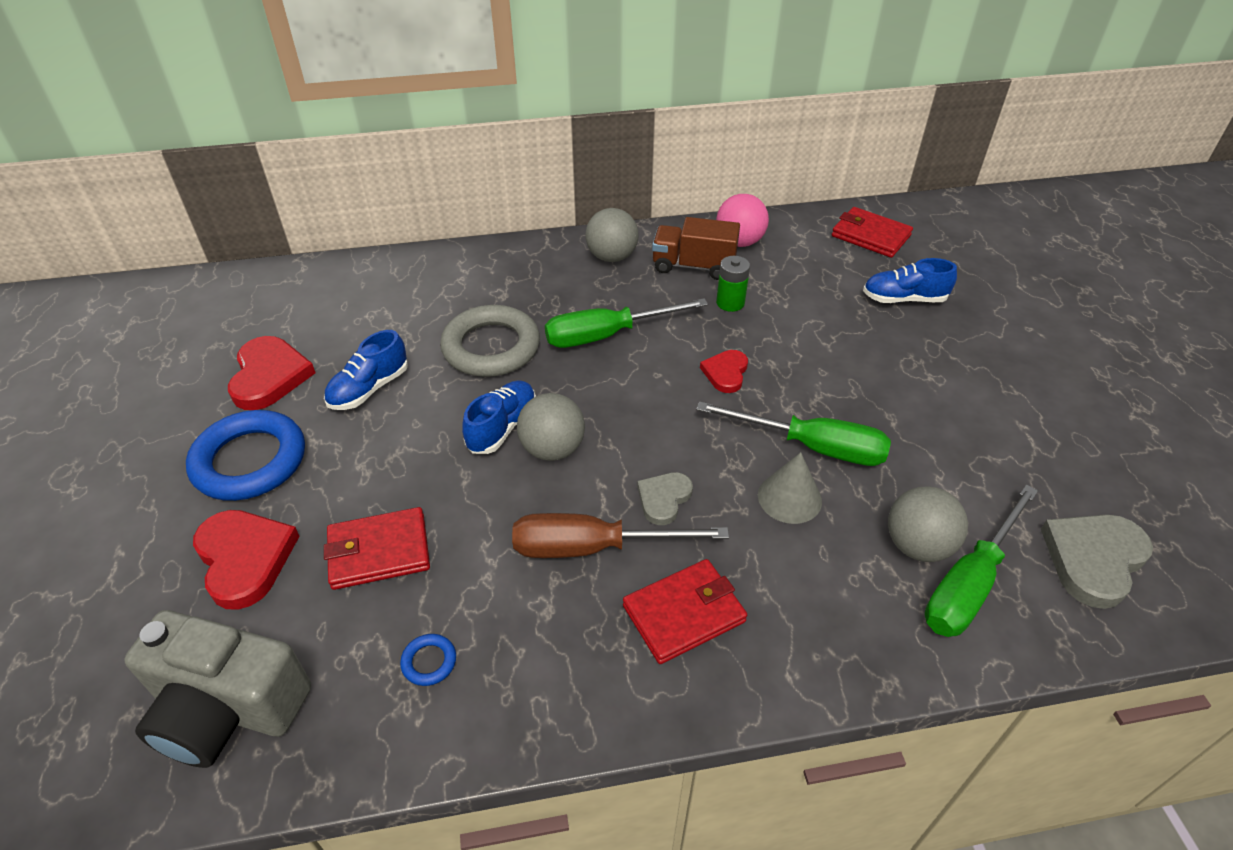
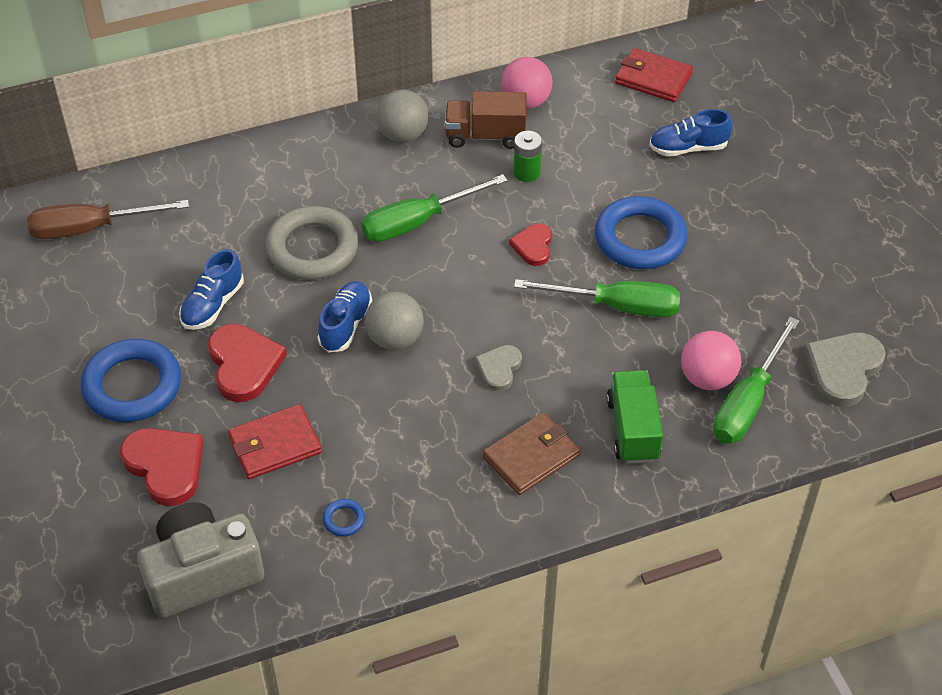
camera: 10 degrees left, 5 degrees up
grey camera [124,610,311,768] -> grey camera turned 150 degrees clockwise [137,502,264,618]
red heart [228,336,316,410] -> red heart moved to [208,324,287,402]
brown screwdriver [512,513,729,558] -> brown screwdriver moved to [27,200,189,239]
red wallet [623,559,747,664] -> brown wallet [483,412,580,495]
grey cone [758,452,822,524] -> none
grey ball [888,486,968,562] -> pink ball [681,331,741,390]
none -> blue ring [595,196,688,269]
none -> green truck [606,370,663,464]

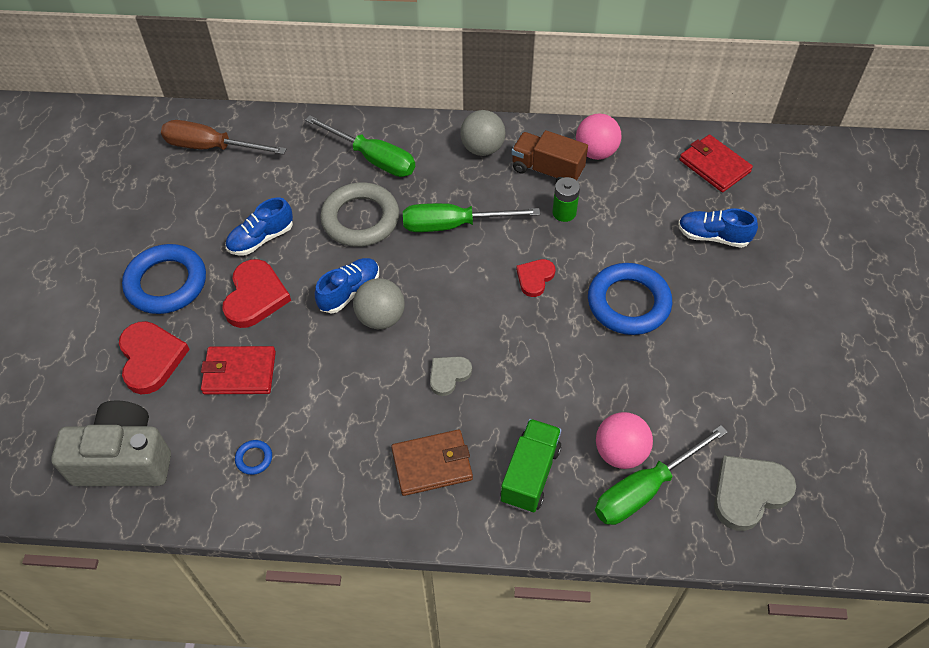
camera: 25 degrees right, 5 degrees up
green screwdriver [514,279,680,318] -> green screwdriver moved to [305,116,415,177]

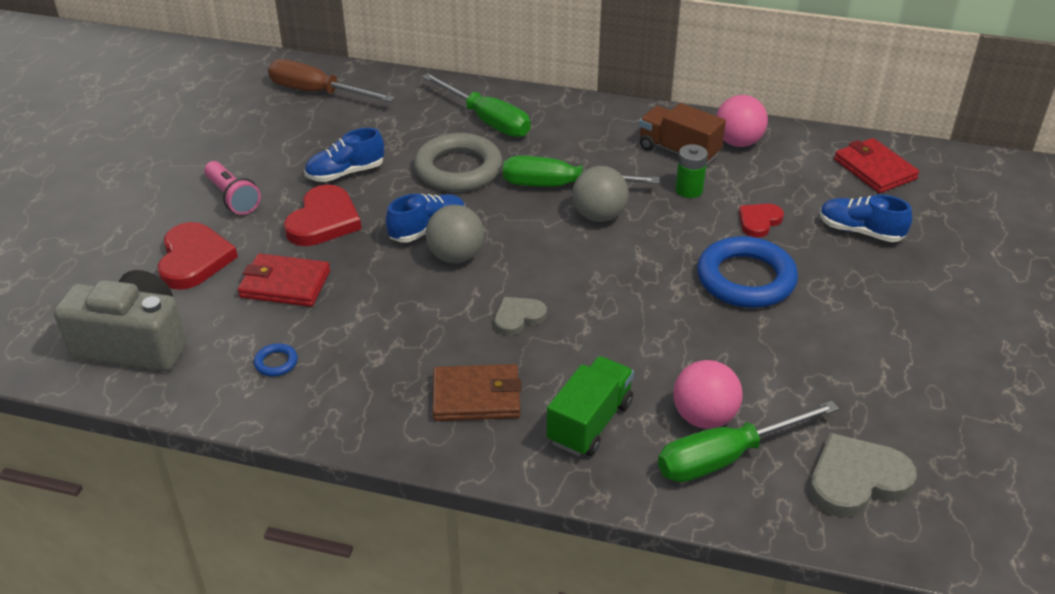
camera: 10 degrees right, 15 degrees down
blue ring [122,244,206,314] -> pink flashlight [204,161,261,215]
grey ball [460,110,505,156] -> grey ball moved to [572,166,629,222]
red heart [516,259,556,297] -> red heart moved to [739,204,784,238]

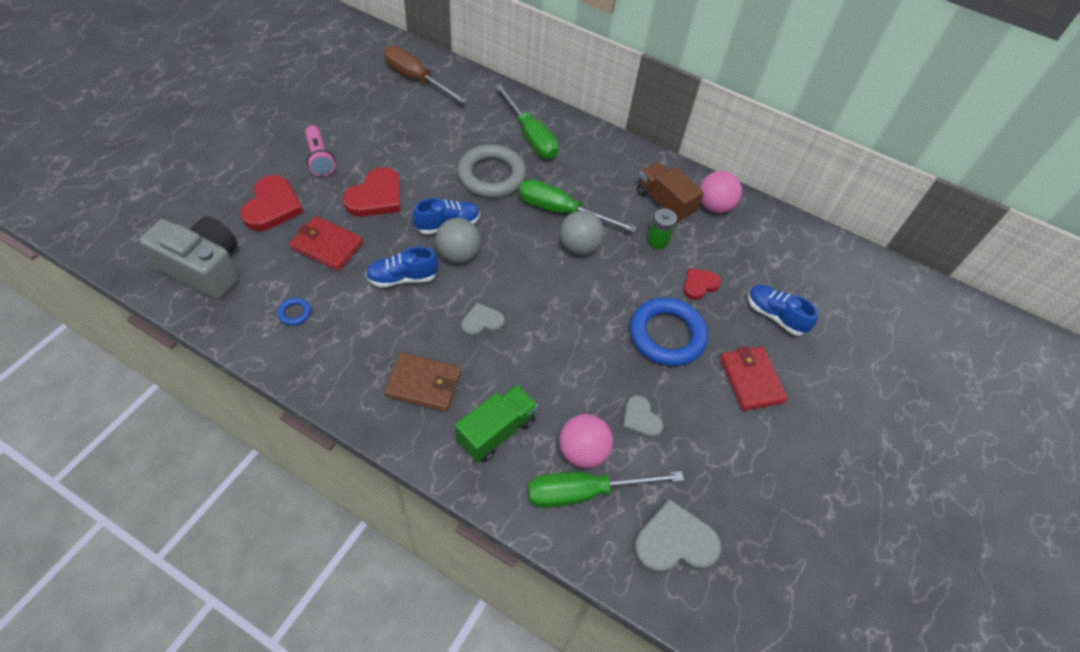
camera: 10 degrees right, 15 degrees up
blue shoe [304,128,384,182] -> blue shoe moved to [365,247,439,288]
red wallet [834,138,919,193] -> red wallet moved to [720,346,788,411]
none -> grey heart [622,395,663,438]

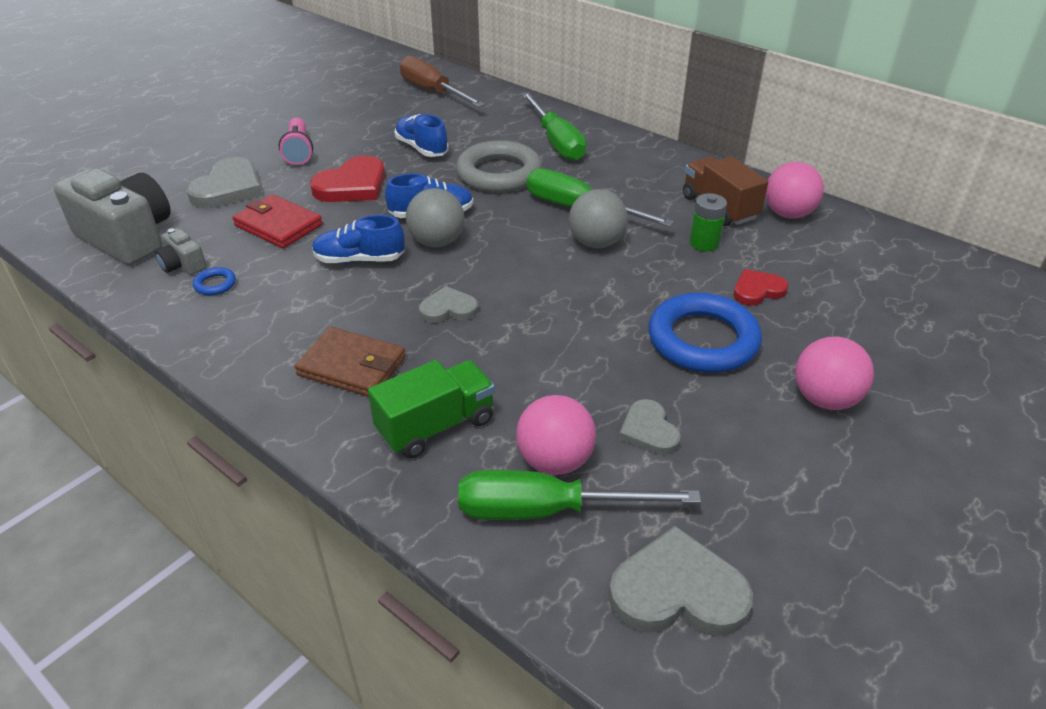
camera: 15 degrees right, 15 degrees down
red heart [240,175,304,231] -> grey heart [187,157,262,208]
red wallet [720,346,788,411] -> pink ball [795,337,874,410]
blue shoe [748,285,818,336] -> blue shoe moved to [395,114,449,157]
none -> grey camera [155,228,207,275]

